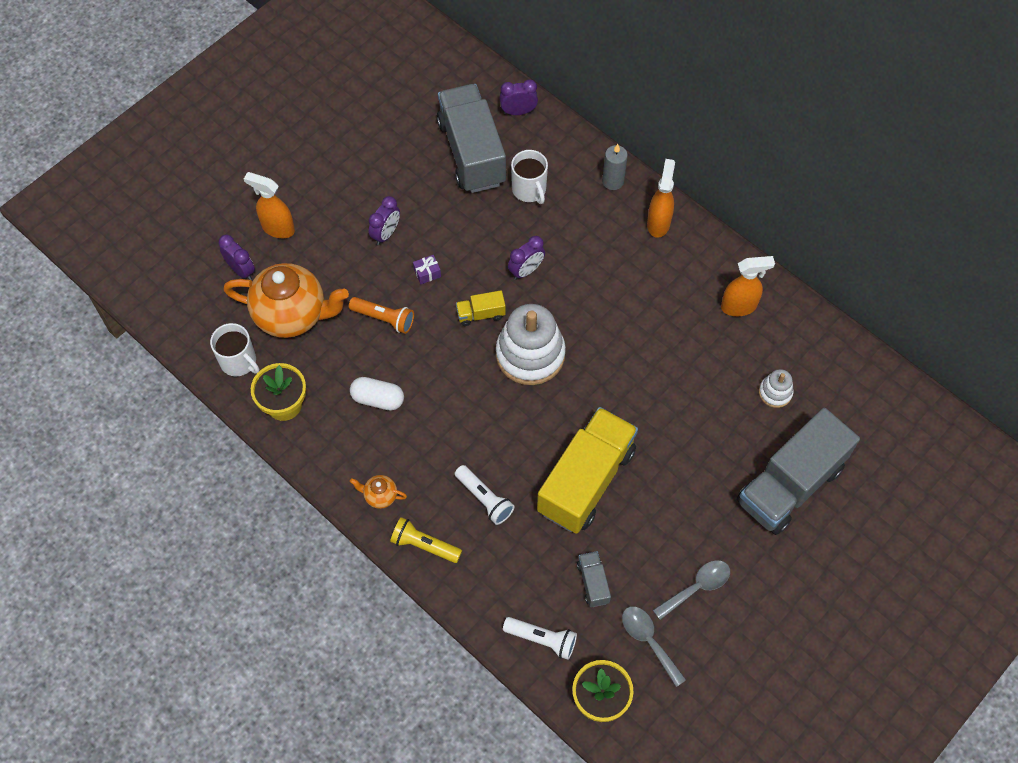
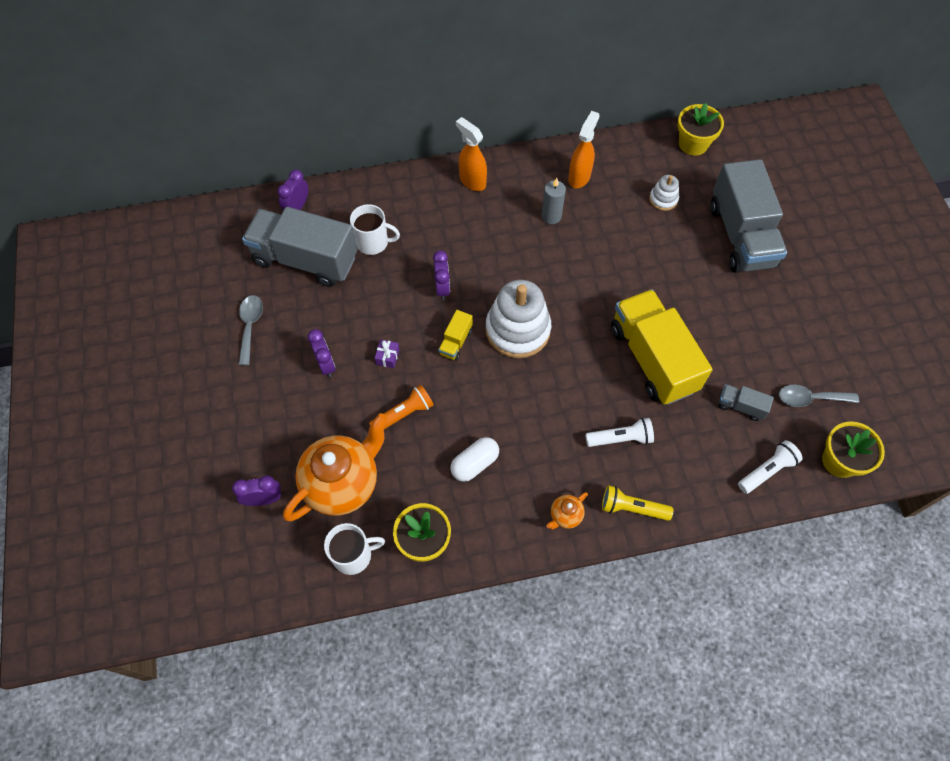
camera: 55 degrees left, 0 degrees up
orange spray bottle [244,172,295,238] -> none
yellow flashlight [390,517,462,563] -> yellow flashlight turned 45 degrees clockwise [602,485,673,521]
grey candle [602,144,628,190] -> grey candle moved to [541,178,566,224]
grey spoon [653,560,730,620] -> grey spoon moved to [239,295,263,366]
none -> yellow flower pot [678,103,724,156]

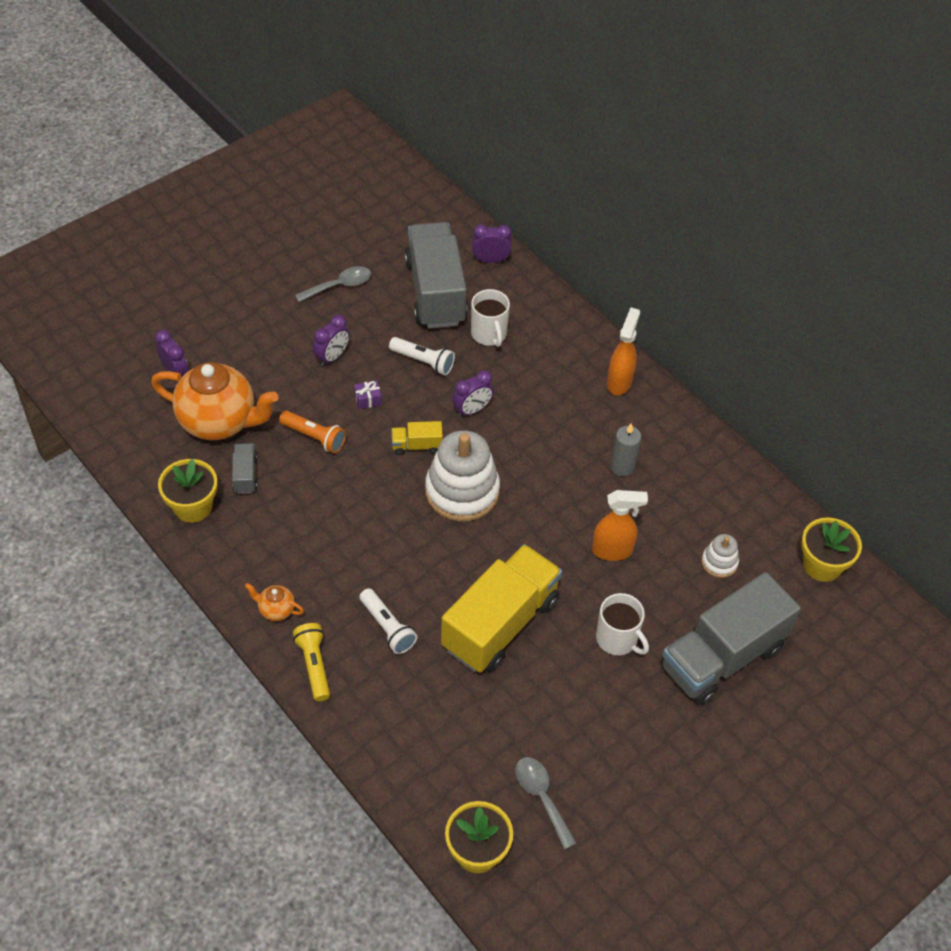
camera: 60 degrees right, 10 degrees down
white mug [324,523,385,575] -> white mug moved to [596,593,649,655]
white capsule [450,437,499,482] -> none
orange spray bottle [568,111,600,188] -> orange spray bottle moved to [592,490,648,561]
grey truck [719,384,774,421] -> grey truck moved to [232,443,257,494]
white flashlight [738,440,803,494] -> white flashlight moved to [389,337,455,375]

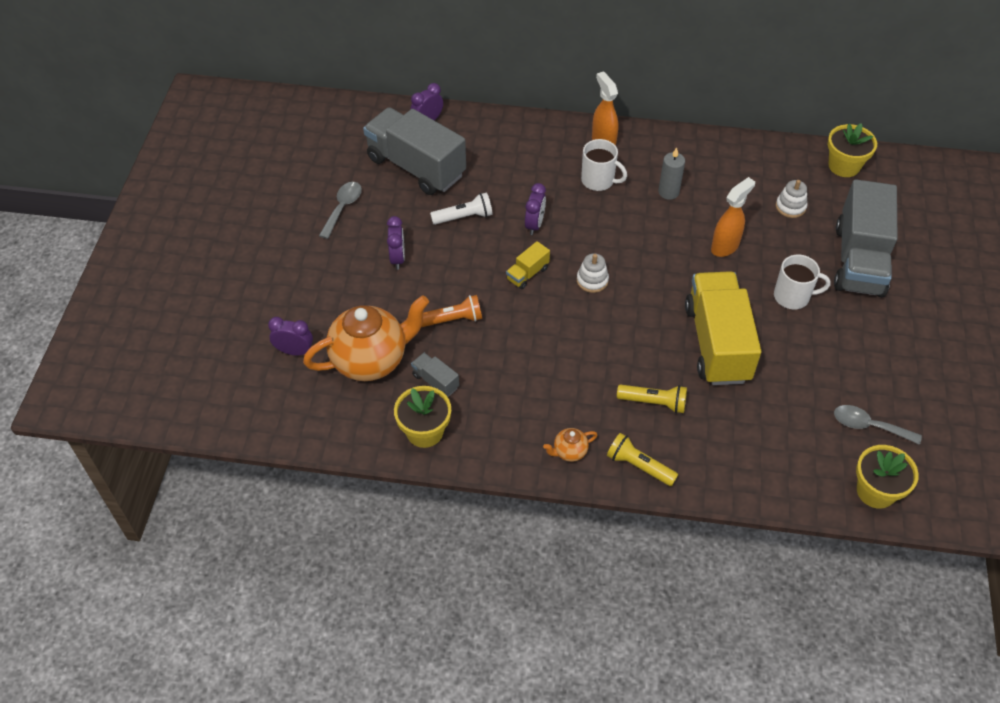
camera: 40 degrees left, 0 degrees up
purple gift [354,380,382,409] -> none
white flashlight [359,588,418,654] -> yellow flashlight [617,384,687,413]
white stacking toy [425,430,500,522] -> white stacking toy [577,253,609,293], size x0.48
white mug [471,289,510,347] -> white mug moved to [581,139,627,191]

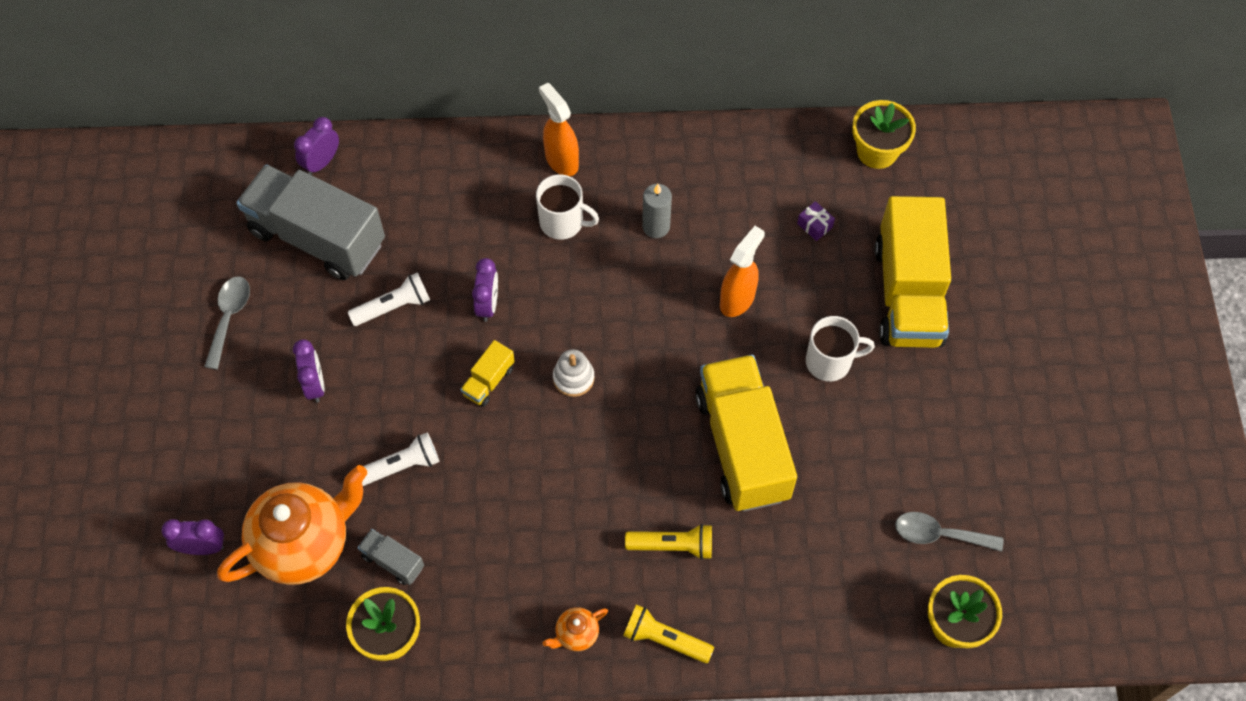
camera: 10 degrees left, 10 degrees up
orange flashlight [421,295,482,327] -> white flashlight [362,433,439,486]
white stacking toy [776,180,807,218] -> purple gift [797,201,835,241]
grey truck [834,179,897,297] -> yellow truck [874,196,951,348]

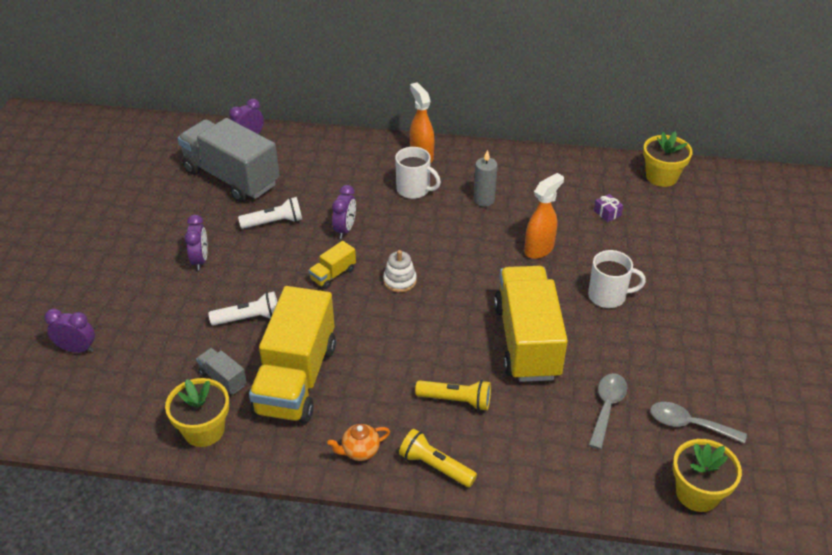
camera: 10 degrees right, 20 degrees down
grey spoon [204,277,250,370] -> grey spoon moved to [589,373,628,449]
orange teapot [217,465,367,585] -> none
yellow truck [874,196,951,348] -> yellow truck moved to [249,286,336,423]

